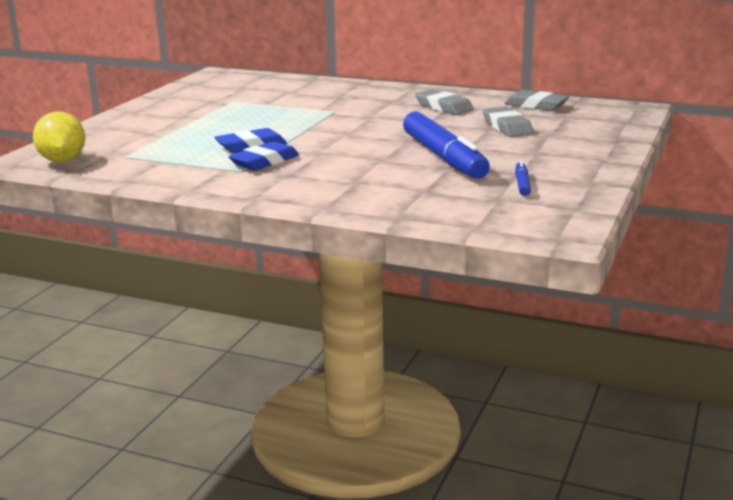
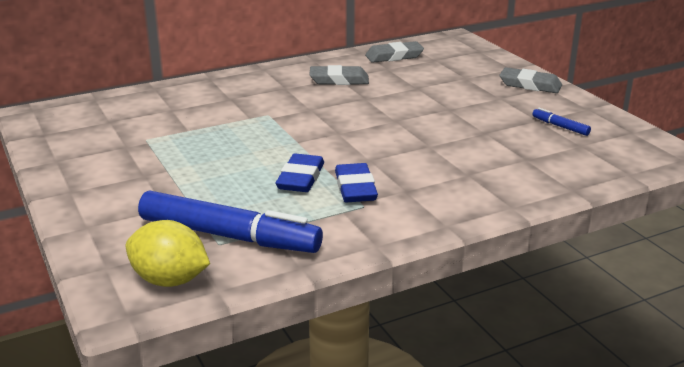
camera: 50 degrees left, 5 degrees up
blue marker [403,111,490,179] -> blue marker moved to [138,191,323,253]
grey eraser [483,107,533,137] -> grey eraser moved to [500,67,562,93]

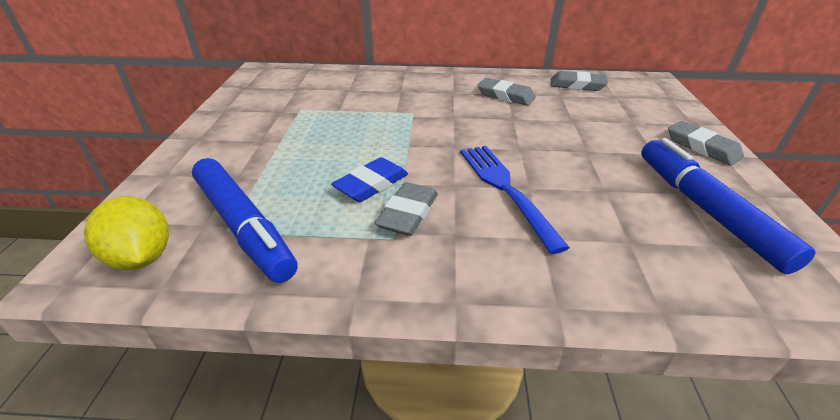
camera: 30 degrees right, 10 degrees up
blue eraser [335,163,378,202] -> grey eraser [374,182,438,236]
blue marker [532,108,591,136] -> blue marker [641,138,816,274], size x2.43
none -> blue fork [460,146,570,254]

